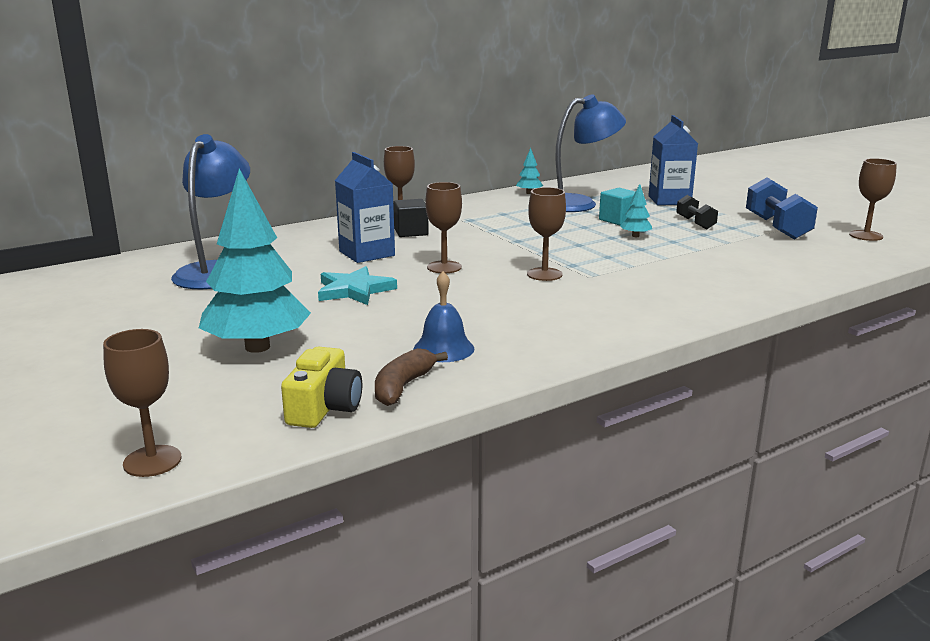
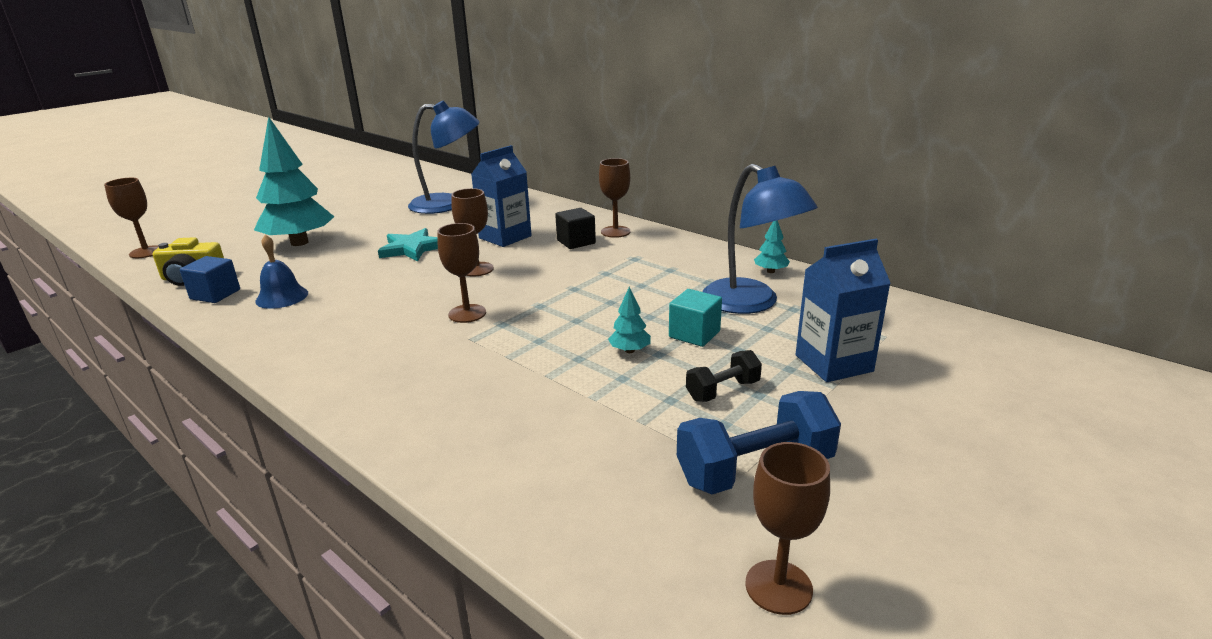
camera: 75 degrees right, 5 degrees up
brown banana [375,348,448,406] -> blue cube [180,256,240,303]

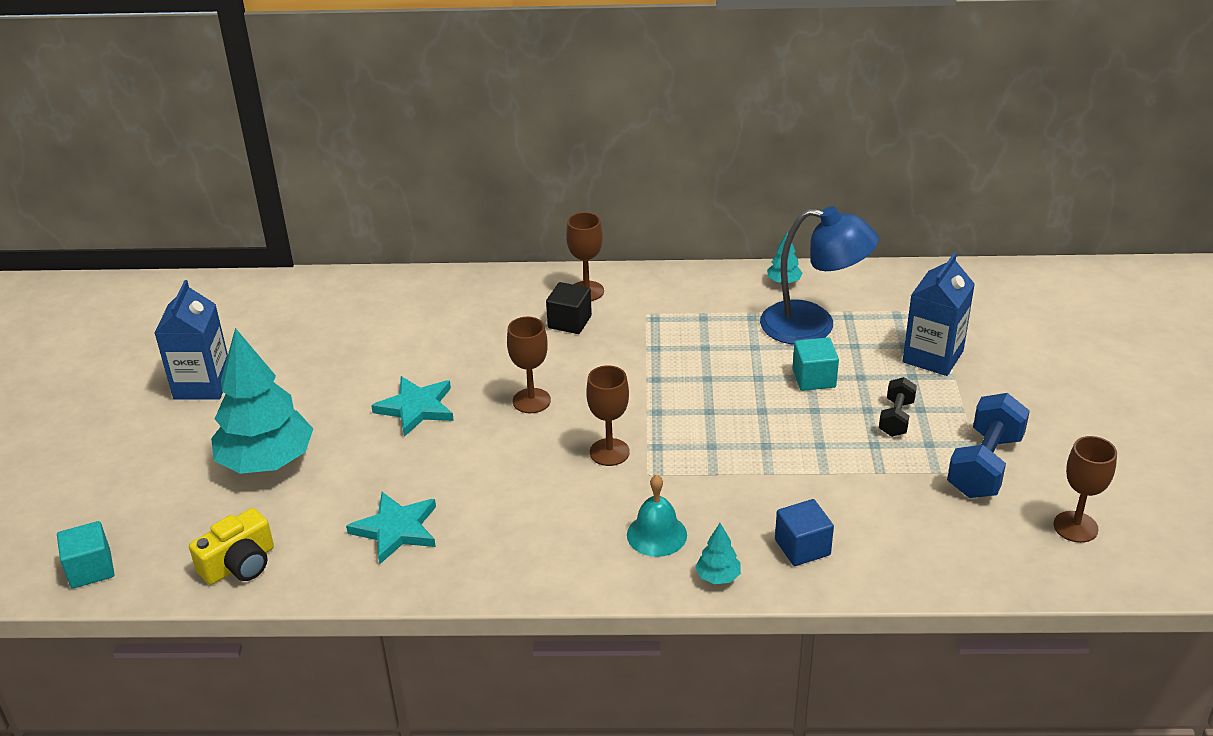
camera: 40 degrees left, 10 degrees up
brown goblet [104,178,159,258] -> turquoise cube [57,521,114,589]
blue cube [180,256,240,303] -> blue cube moved to [775,499,834,566]
blue bell [255,235,308,309] -> turquoise star [346,492,436,564]
blue lamp [408,100,480,214] -> none
blue carton [471,145,532,247] -> blue carton moved to [155,280,228,400]
turquoise tree [608,287,651,353] -> turquoise tree moved to [695,523,741,584]
none -> turquoise bell [627,474,687,557]

